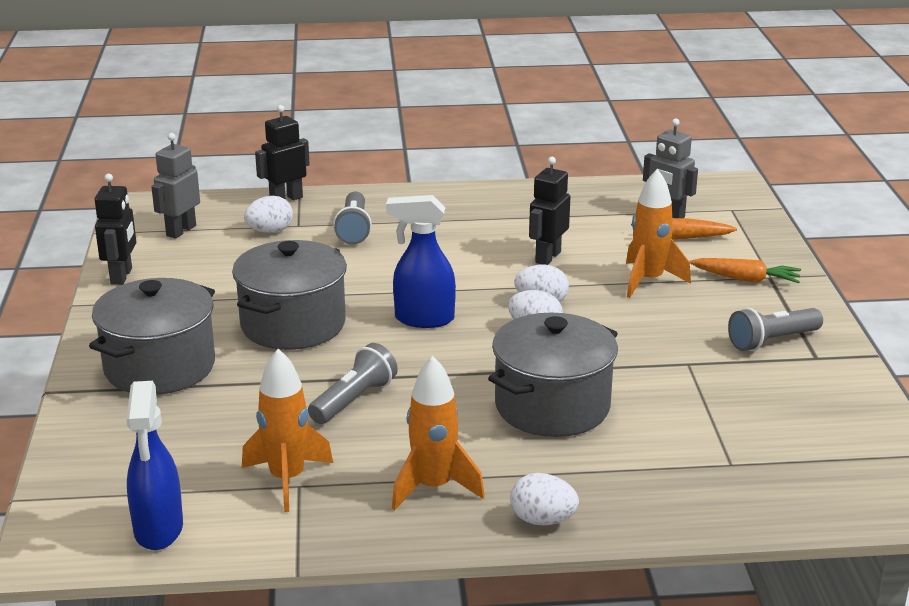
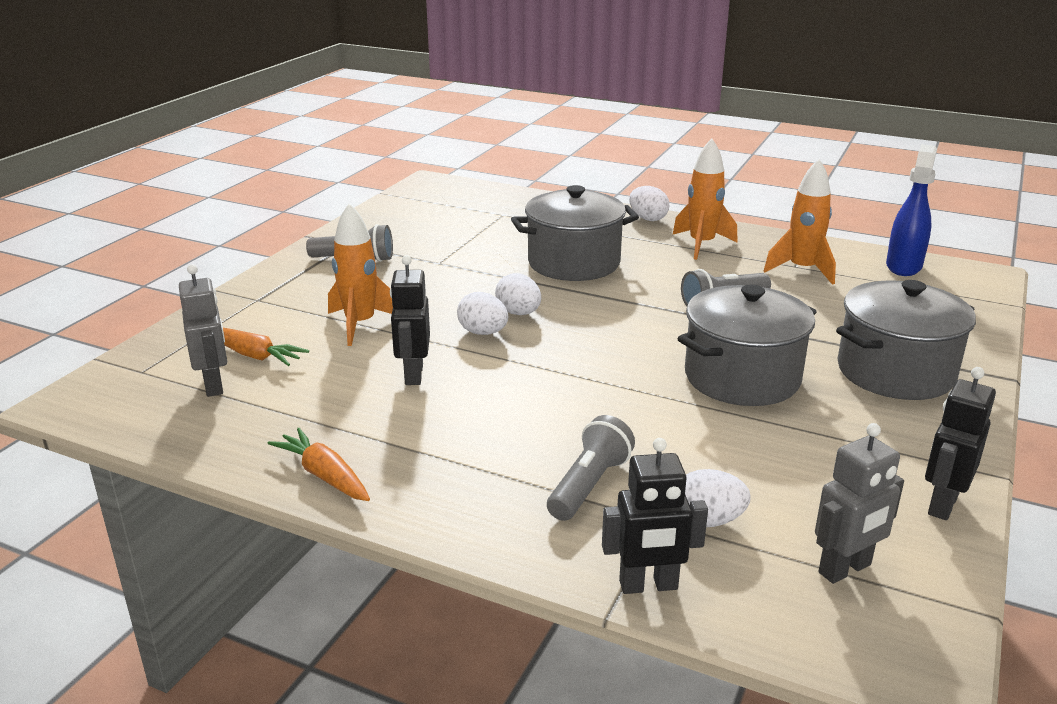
camera: 150 degrees left, 0 degrees up
blue spray bottle [386,195,456,328] -> none
black robot [529,157,570,265] -> black robot turned 120 degrees clockwise [390,255,430,385]
orange carrot [689,258,801,283] -> orange carrot moved to [267,428,370,501]

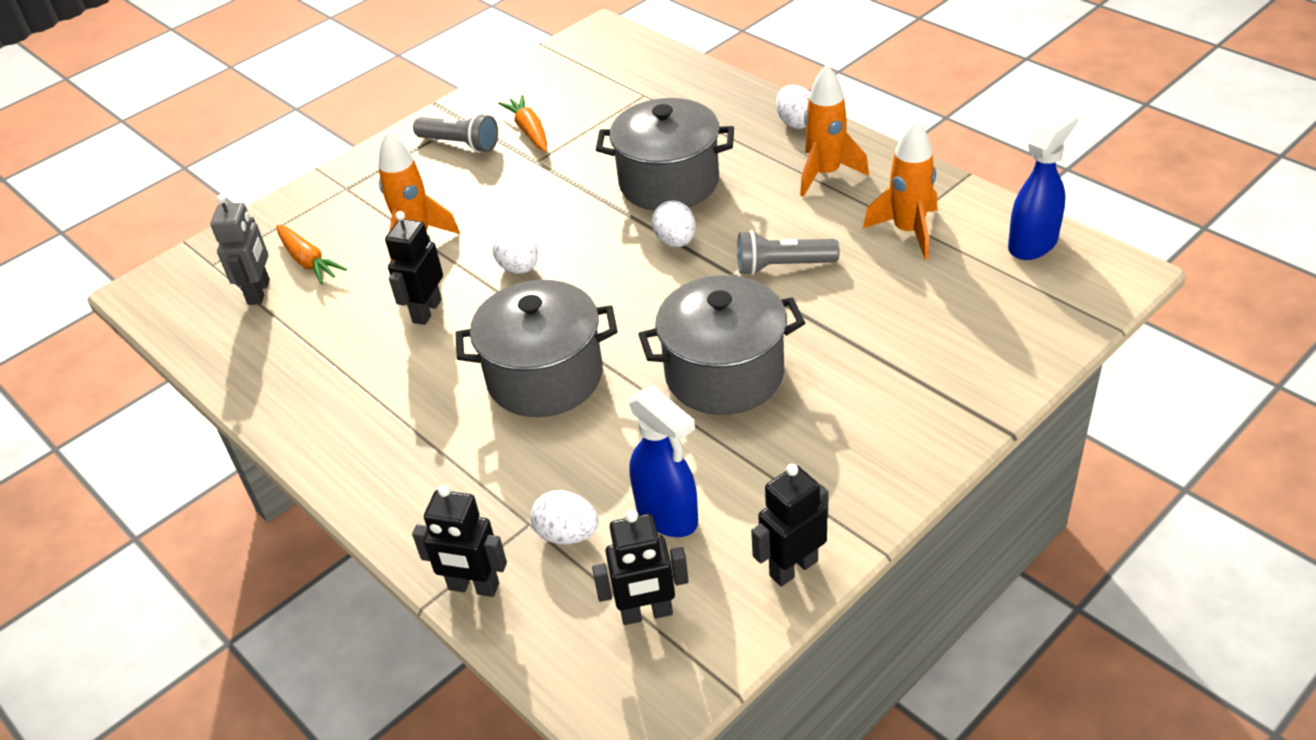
camera: 25 degrees right, 15 degrees up
orange carrot [267,428,370,501] -> orange carrot moved to [498,95,547,152]
white egg [495,273,541,315] -> white egg moved to [652,201,696,247]
grey flashlight [547,415,635,521] -> none
grey robot [815,423,904,584] -> black robot [592,510,689,625]
grey pot [836,280,976,400] -> grey pot moved to [455,280,618,417]
none -> blue spray bottle [629,385,698,537]

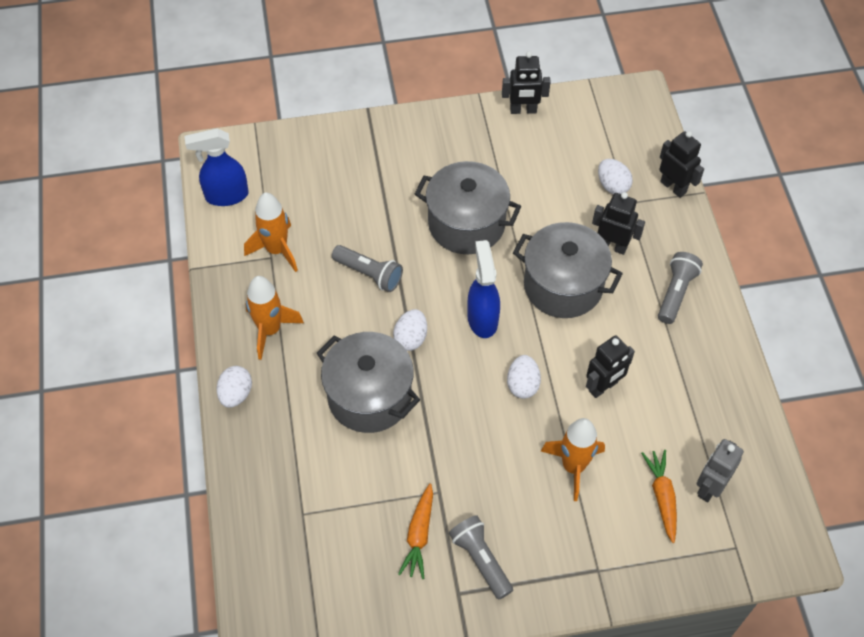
camera: 150 degrees left, 15 degrees up
black robot [592,510,689,625] -> black robot moved to [592,192,645,255]
blue spray bottle [629,385,698,537] -> blue spray bottle moved to [467,240,500,338]
none -> grey flashlight [658,252,703,324]

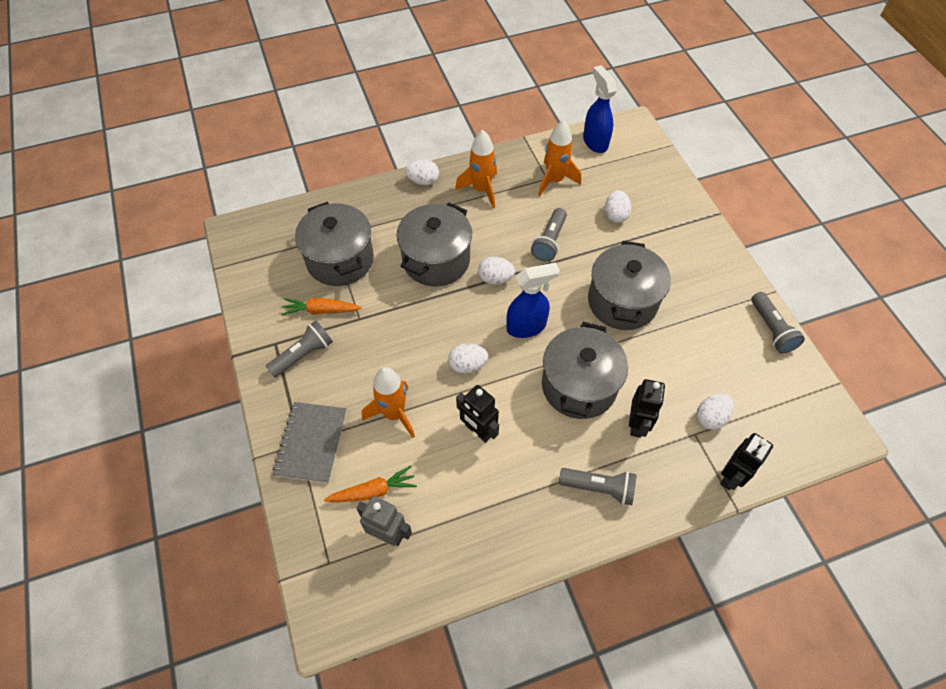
camera: 80 degrees right, 0 degrees up
black robot [502,52,551,114] -> grey flashlight [751,292,805,354]
none -> grey notebook [273,402,347,483]
none -> grey pot [295,202,374,286]
none -> white egg [605,190,631,223]

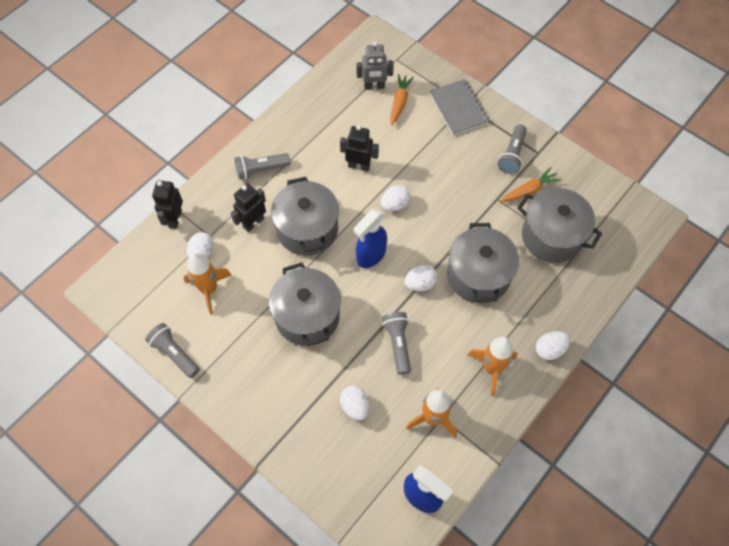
camera: 150 degrees right, 5 degrees up
orange carrot [324,466,417,502] -> orange carrot turned 150 degrees clockwise [390,74,414,125]
orange rocket [362,367,415,438] -> orange rocket moved to [184,253,232,315]
black robot [629,379,665,438] -> black robot turned 60 degrees clockwise [231,183,266,232]

